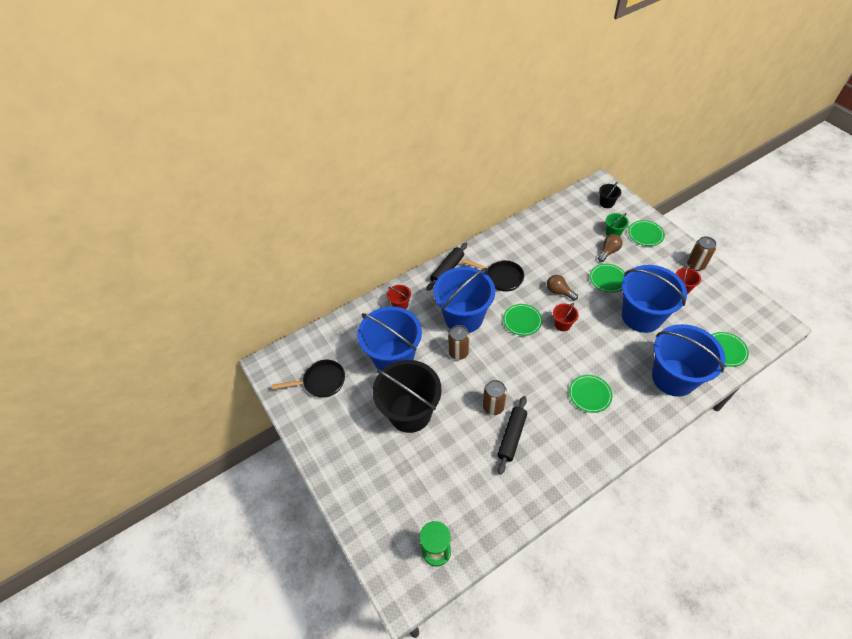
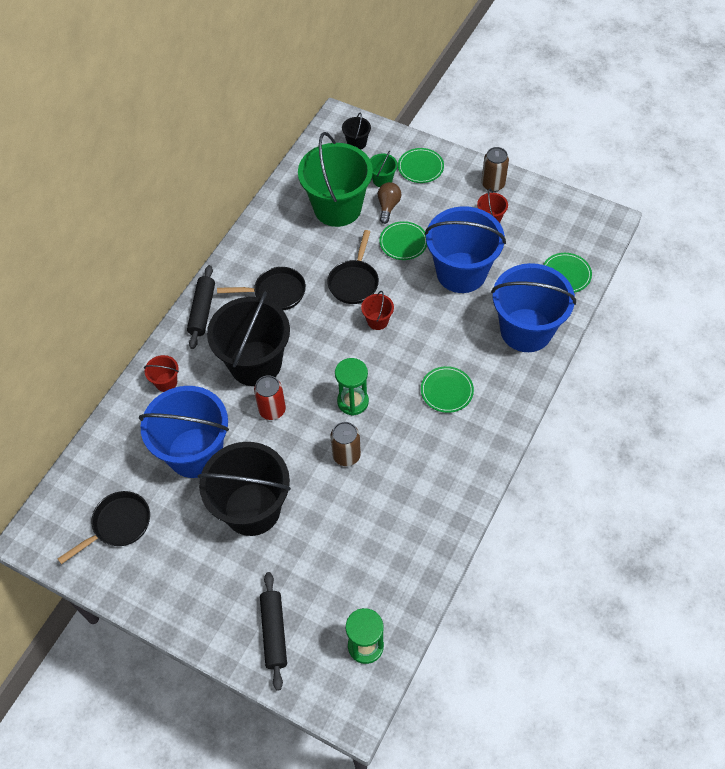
camera: 30 degrees left, 5 degrees up
blue bucket [433,267,495,333] -> black bucket [207,292,290,386]
brown can [448,325,470,360] -> red can [254,375,286,420]
black rolling pin [497,396,527,474] -> black rolling pin moved to [260,572,287,691]
green plate [503,304,542,336] -> none
brown light bulb [547,275,578,301] -> black pan [327,230,379,304]
none -> green bucket [298,132,373,227]
none -> green hourglass [335,358,369,416]

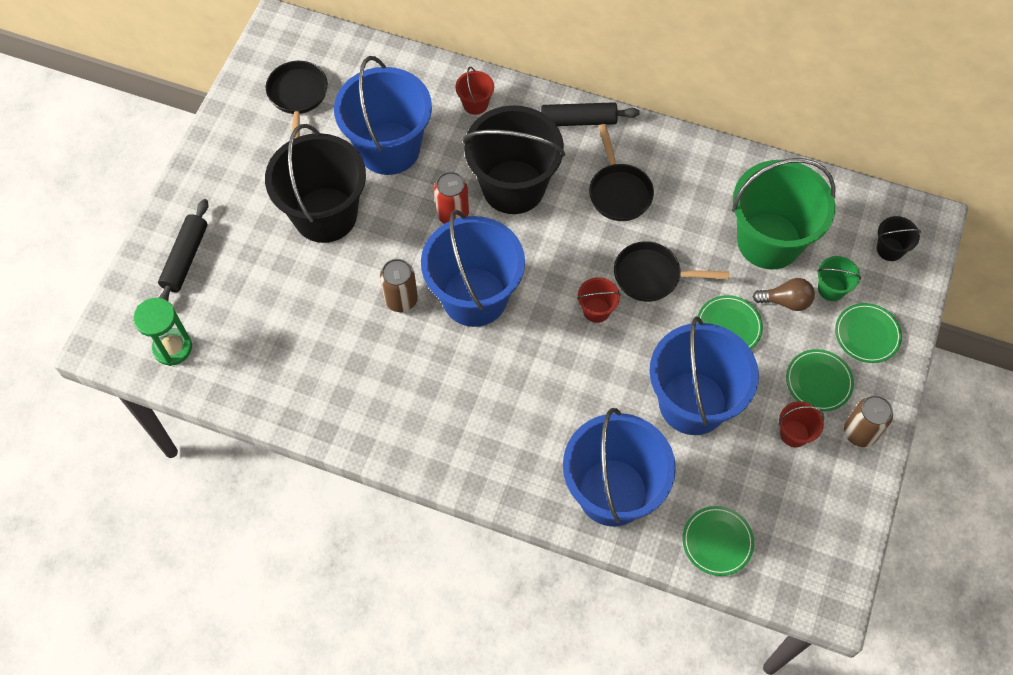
camera: 80 degrees right, 5 degrees up
black pan [58,491,150,564] -> black pan turned 135 degrees counterclockwise [266,61,328,139]
black rolling pin [260,572,287,691] -> black rolling pin turned 60 degrees counterclockwise [158,199,208,301]
green hourglass [335,358,369,416] -> blue bucket [421,210,525,327]
green plate [421,366,474,413] -> green plate moved to [786,349,854,412]

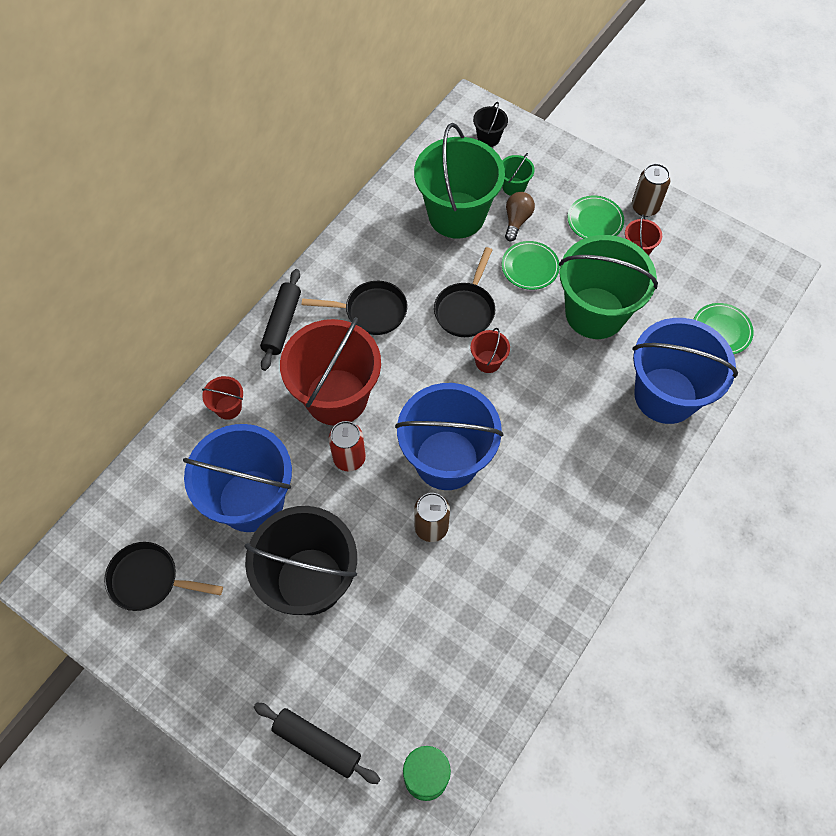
camera: 75 degrees left, 0 degrees up
black bucket [463,105,565,214] -> red bucket [280,317,381,426]
blue bucket [649,316,759,435] -> green bucket [559,235,658,339]
green plate [835,303,902,363] -> none

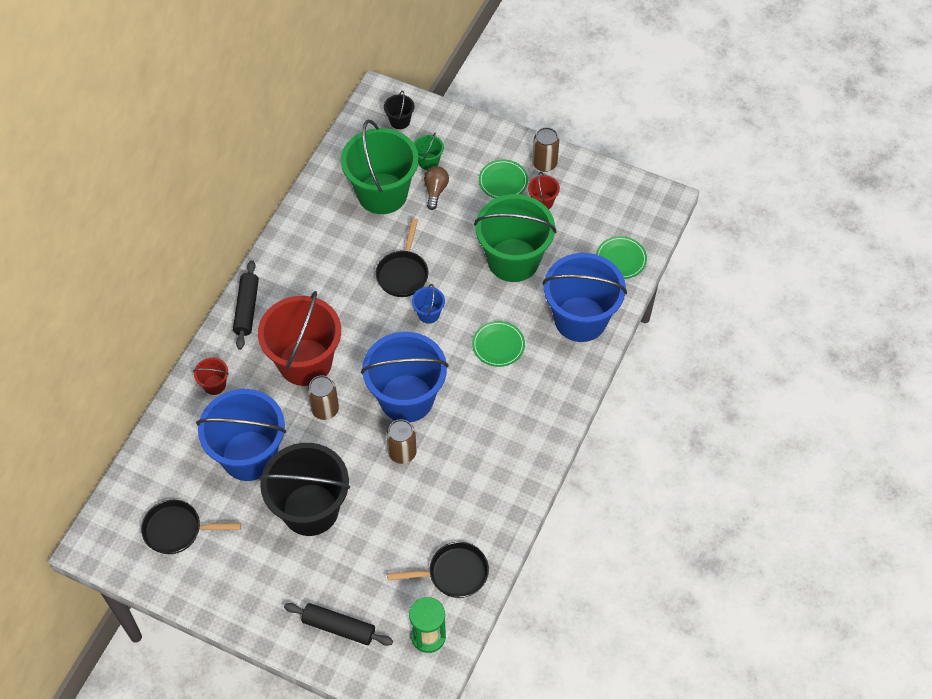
camera: 10 degrees left, 5 degrees down
black pan [302,281,408,335] -> black pan moved to [387,542,489,598]
red can [329,421,366,472] -> brown can [308,375,339,420]
red bucket [471,328,510,373] -> blue bucket [412,284,445,324]
green plate [502,241,560,290] -> green plate moved to [472,321,525,367]

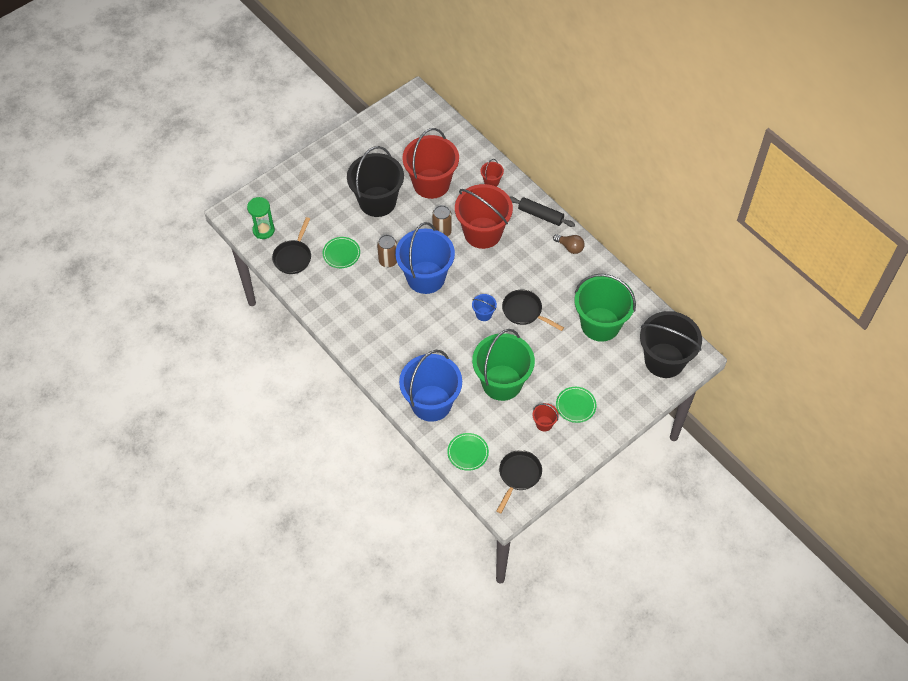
camera: 115 degrees right, 0 degrees up
black pan [141,500,241,554] -> black pan moved to [497,450,542,513]
blue bucket [196,389,286,481] -> red bucket [402,128,459,199]
black rolling pin [284,603,393,646] -> none
black bucket [384,91,415,129] -> black bucket [640,311,702,378], size x2.40
green bucket [414,133,444,170] -> none
brown light bulb [424,166,449,210] -> brown light bulb moved to [553,234,585,254]
green plate [472,321,525,367] -> green plate moved to [323,237,360,268]
brown can [532,127,559,172] -> none

